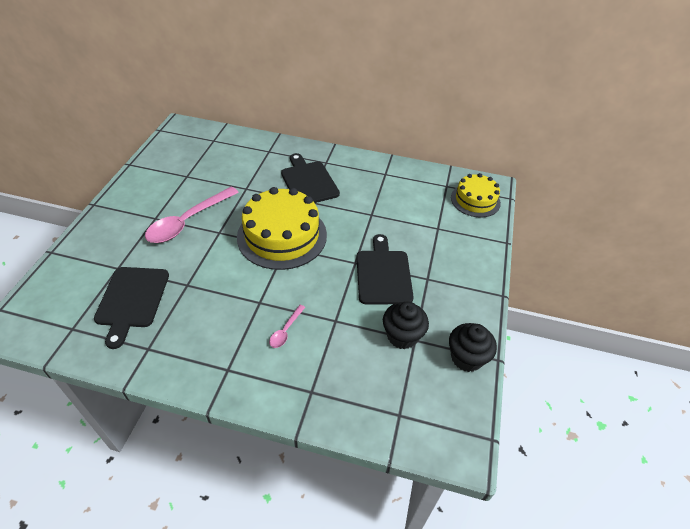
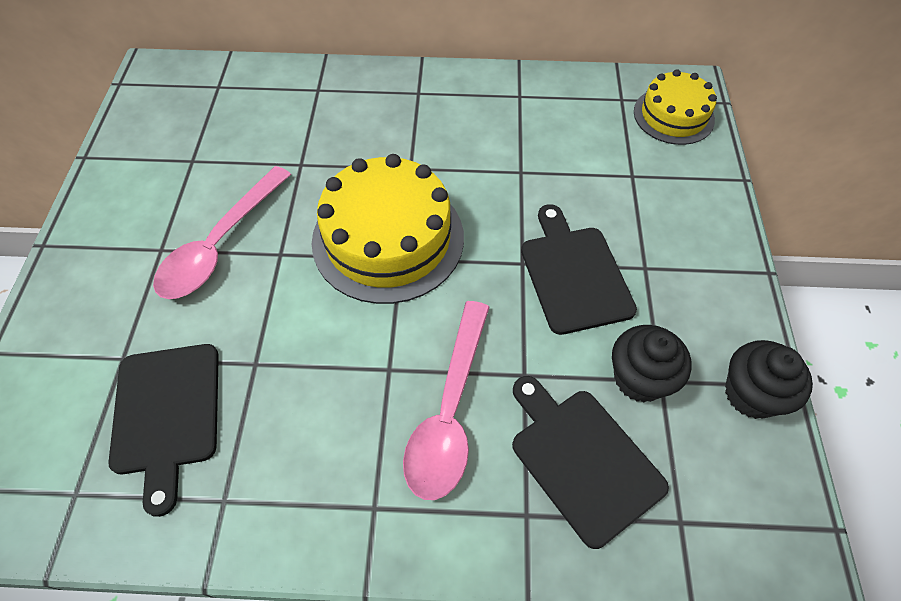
camera: 10 degrees left, 10 degrees up
pink spoon [269,305,305,348] -> pink spoon [403,301,490,500], size x2.19
black cutting board [281,153,340,203] -> black cutting board moved to [512,376,669,549]

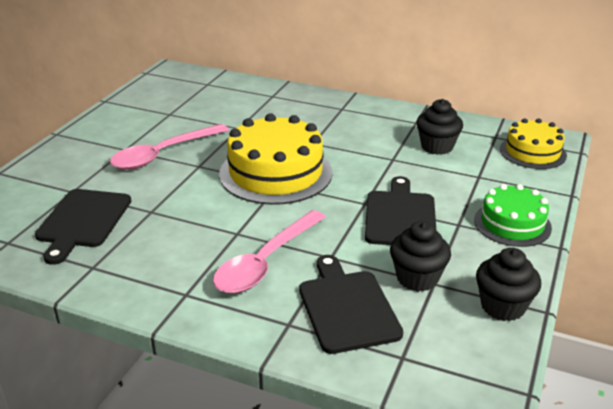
camera: 20 degrees right, 25 degrees down
none -> black cupcake [416,99,463,155]
none -> green cake [474,184,552,247]

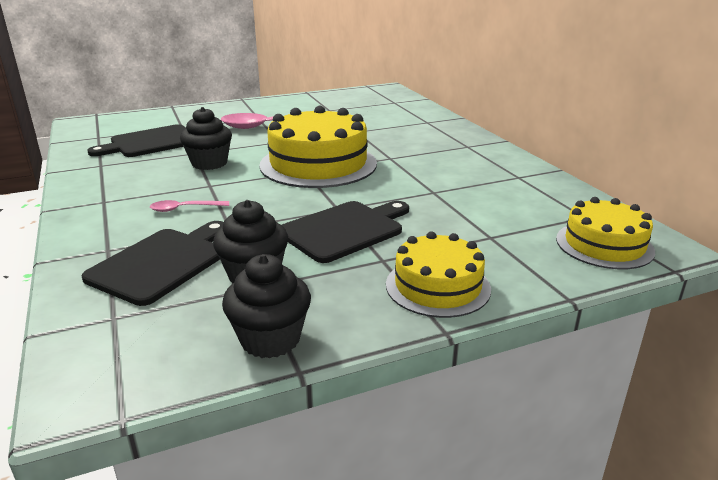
camera: 45 degrees right, 5 degrees down
pink spoon [213,210,326,293] -> pink spoon [150,200,229,212], size x0.46
black cupcake [416,99,463,155] -> black cupcake moved to [180,107,232,170]
green cake [474,184,552,247] -> yellow cake [386,231,491,318]

